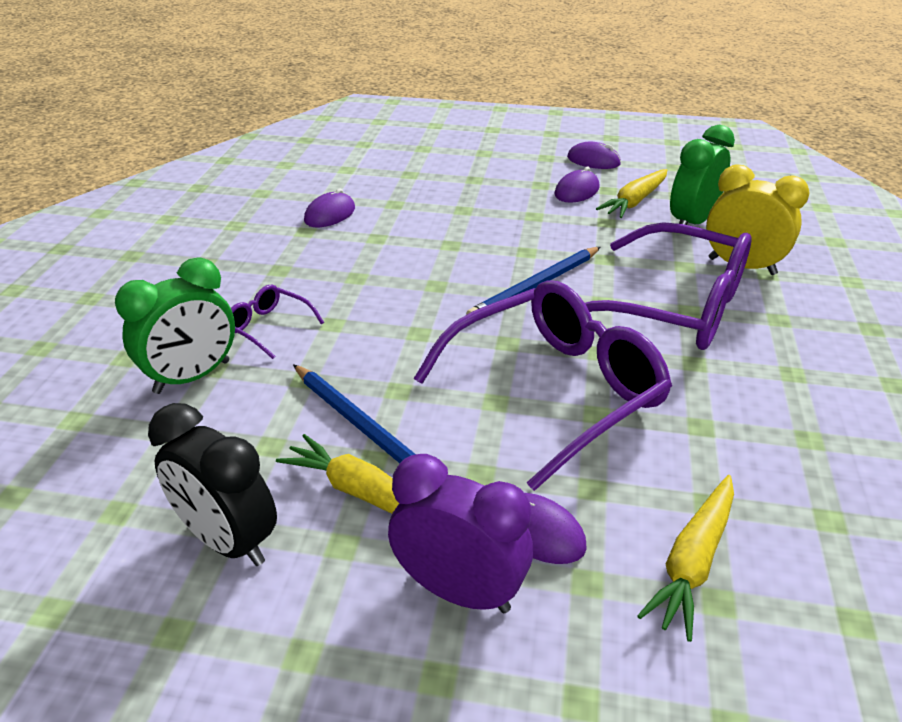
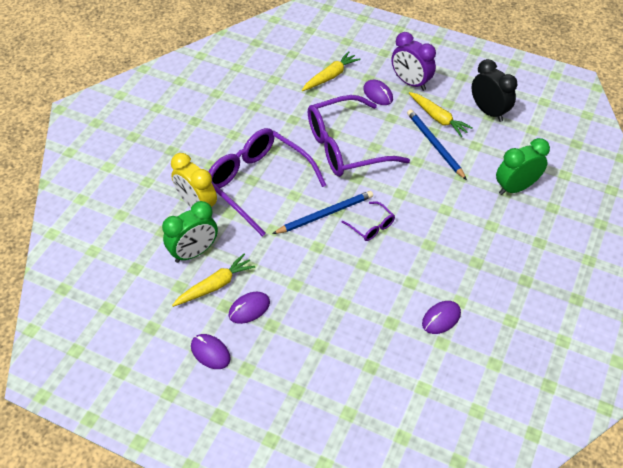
camera: 165 degrees left, 15 degrees up
purple glasses [231,285,324,359] -> purple glasses moved to [341,201,395,241]

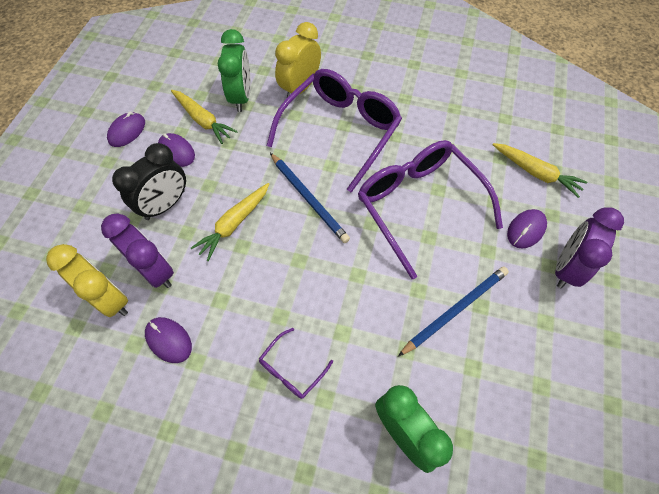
camera: 80 degrees right, 10 degrees up
green clock [162,201,218,263] -> green clock turned 135 degrees counterclockwise [218,29,251,112]
purple glasses [341,201,395,241] -> purple glasses moved to [259,328,333,399]
yellow carrot [409,92,473,137] -> yellow carrot moved to [191,183,269,261]
black clock [472,59,517,122] -> black clock moved to [112,143,186,220]
none -> yellow clock [46,244,128,317]
none -> purple clock [101,213,174,288]

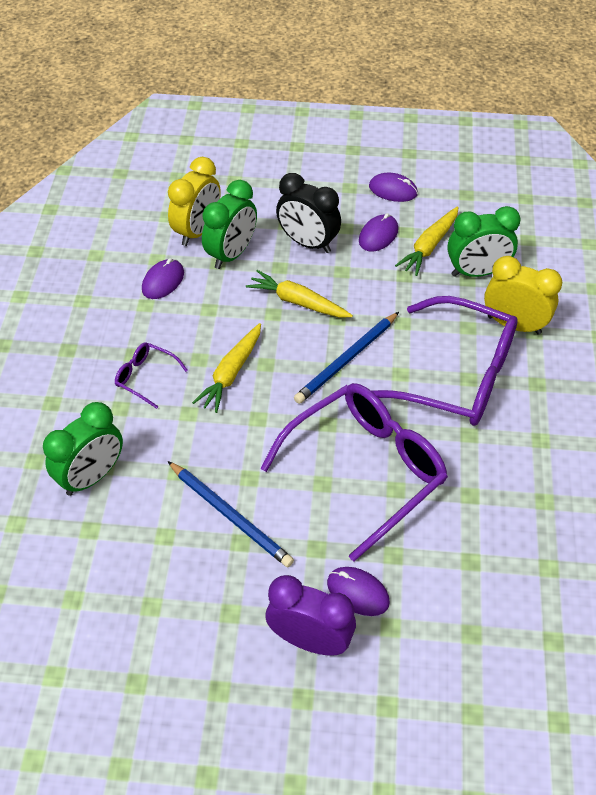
camera: 80 degrees right, 10 degrees down
purple clock [101,213,174,288] -> green clock [202,180,257,269]
yellow carrot [492,143,588,198] -> yellow carrot moved to [192,323,261,413]

